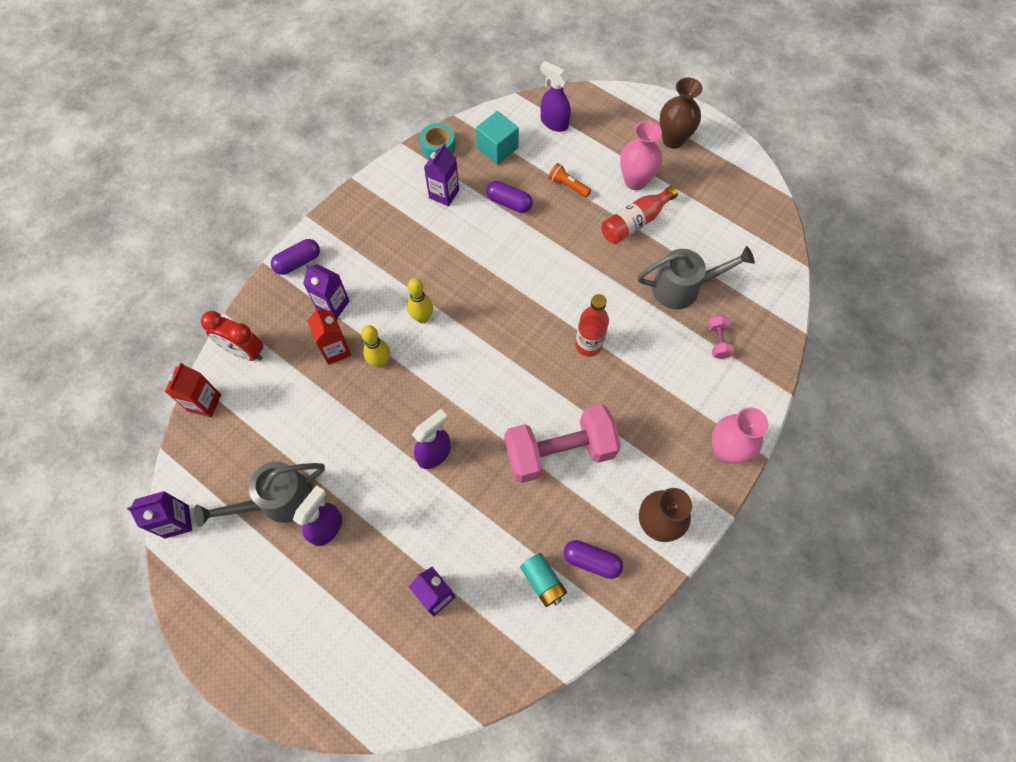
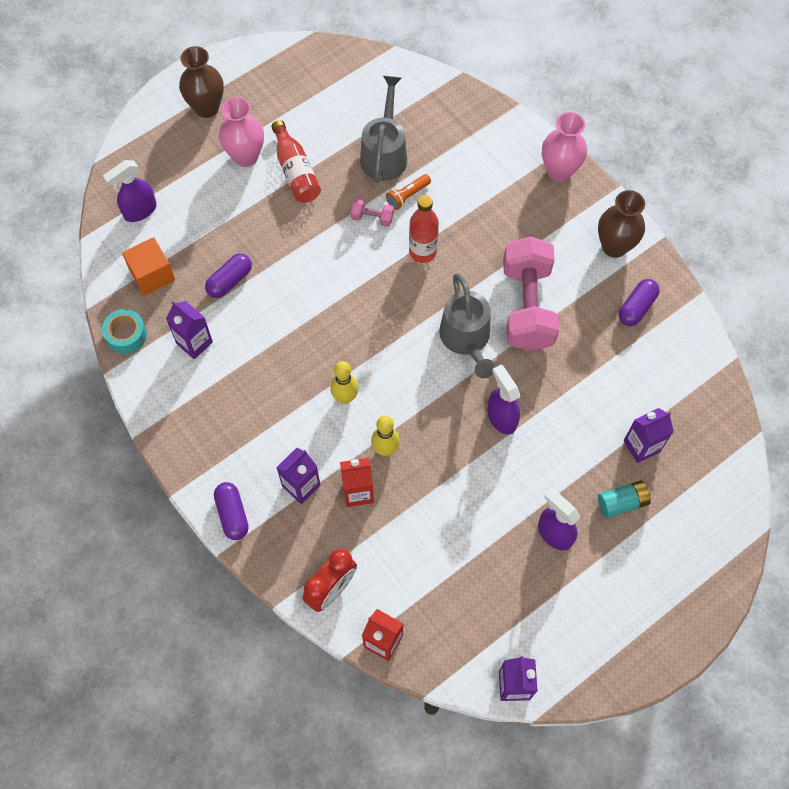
camera: 75 degrees left, 0 degrees up
grey watering can [194,461,325,527] -> grey watering can moved to [439,273,495,378]
turquoise cube [476,111,519,165] -> orange cube [122,237,175,296]
turquoise battery [520,553,567,607] -> turquoise battery moved to [598,480,651,518]
orange flashlight [548,163,591,198] -> orange flashlight moved to [386,174,431,210]
pink dumbbell [708,315,734,359] -> pink dumbbell moved to [351,198,394,227]

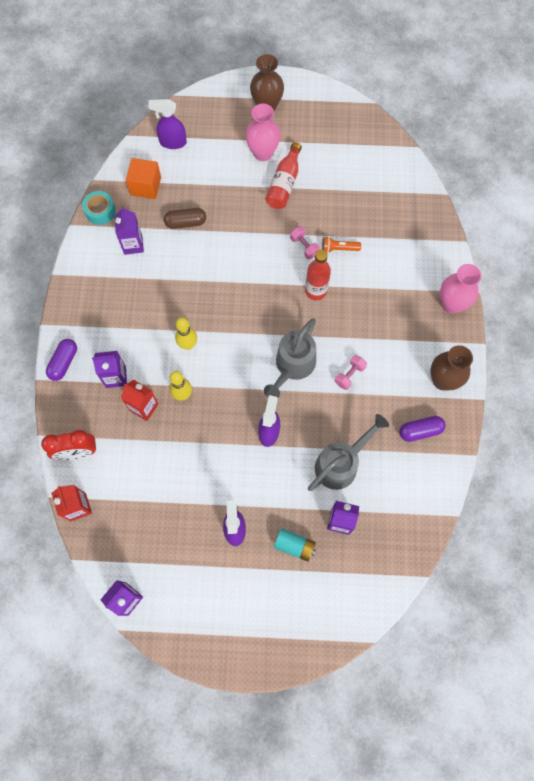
camera: 40 degrees right, 5 degrees up
purple capsule [205,253,252,298] -> brown capsule [164,208,206,229]
grey watering can [360,76,407,183] -> grey watering can moved to [308,414,389,491]
pink dumbbell [503,236,559,351] -> pink dumbbell [335,355,367,390], size x0.41

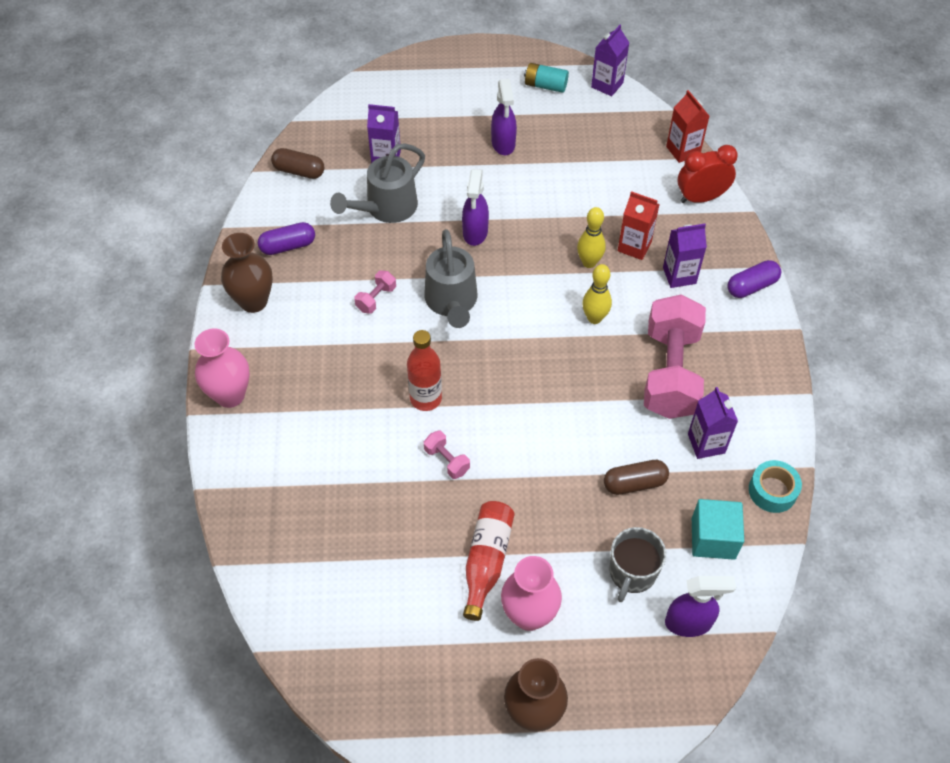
camera: 175 degrees right, 15 degrees down
purple capsule [46,339,77,381] -> purple capsule turned 45 degrees clockwise [727,260,781,298]
orange cube [126,158,161,199] -> turquoise cube [692,499,744,560]
grey watering can [264,319,316,398] -> grey watering can turned 150 degrees clockwise [424,229,477,328]
turquoise battery [274,528,316,562] -> turquoise battery moved to [524,63,569,93]
orange flashlight [322,236,361,253] -> none
none -> brown capsule [271,148,324,179]
none -> grey mug [609,527,666,602]
none -> pink dumbbell [644,294,706,419]

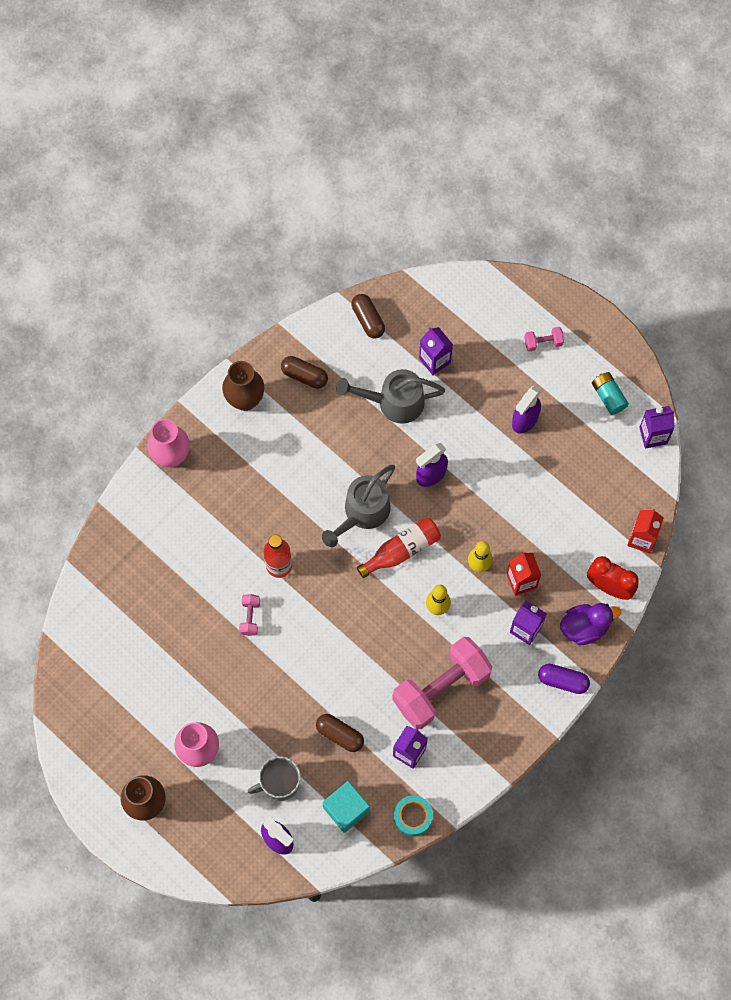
camera: 45 degrees right, 15 degrees up
purple capsule [258,222,315,255] -> brown capsule [281,356,328,389]
pink dumbbell [354,270,396,314] -> pink dumbbell moved to [524,327,564,352]
red bottle [463,501,515,621] -> red bottle moved to [357,517,441,578]
none -> purple duck [560,603,621,645]

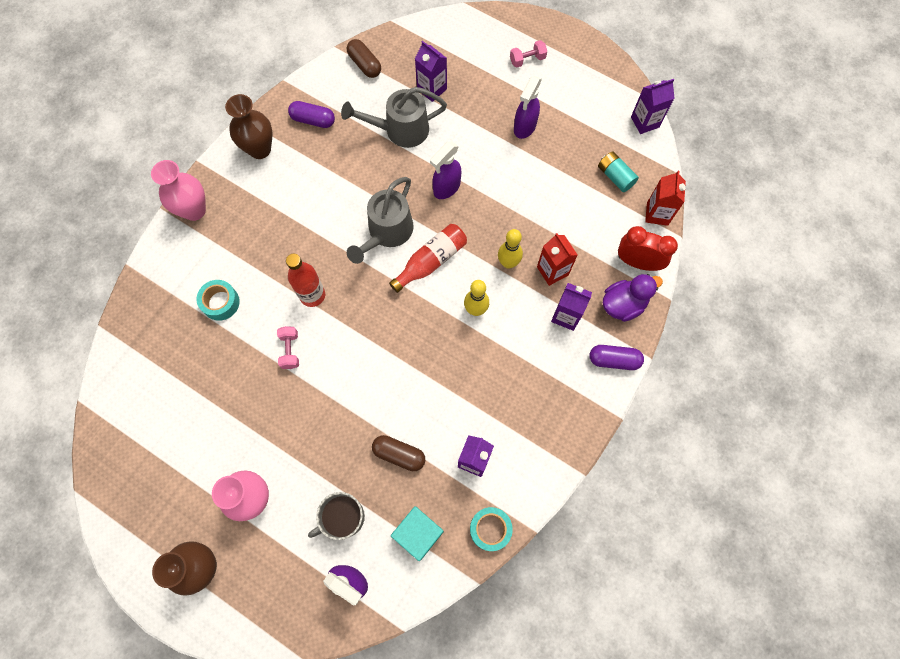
camera: 10 degrees left, 0 degrees up
brown capsule [281,356,328,389] -> purple capsule [288,101,335,128]
pink dumbbell [392,637,493,729] -> none
turquoise battery [592,372,629,415] -> turquoise battery moved to [598,152,639,192]
none -> turquoise tape [197,280,240,321]

